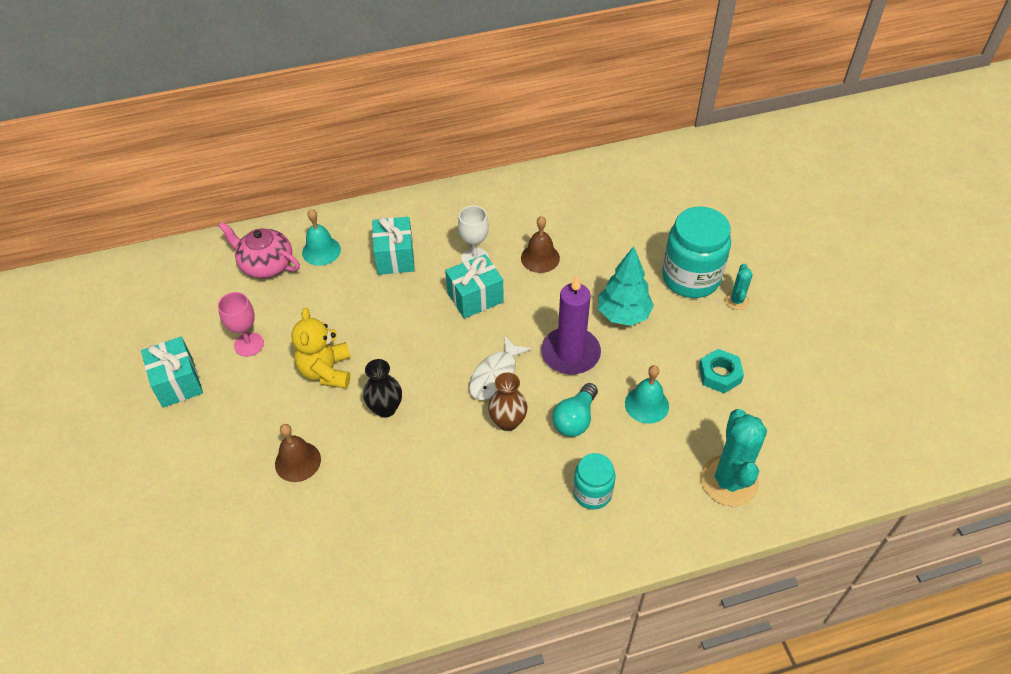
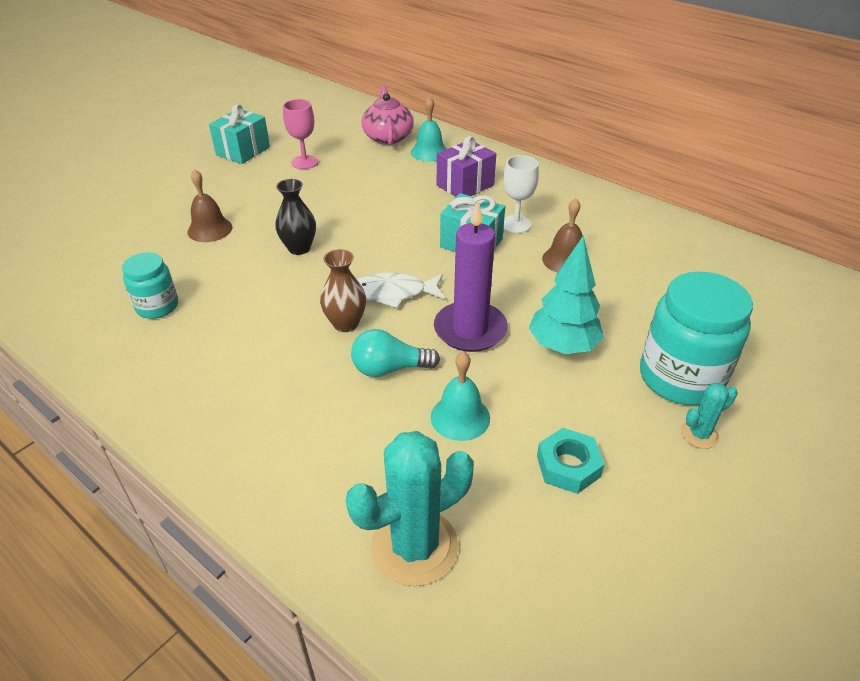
camera: 55 degrees right, 10 degrees down
yellow teddy bear [291,308,351,388] -> none
turquoise gift [372,217,415,275] -> purple gift [437,136,496,197]
turquoise jar [573,453,616,510] -> turquoise jar moved to [122,252,178,319]

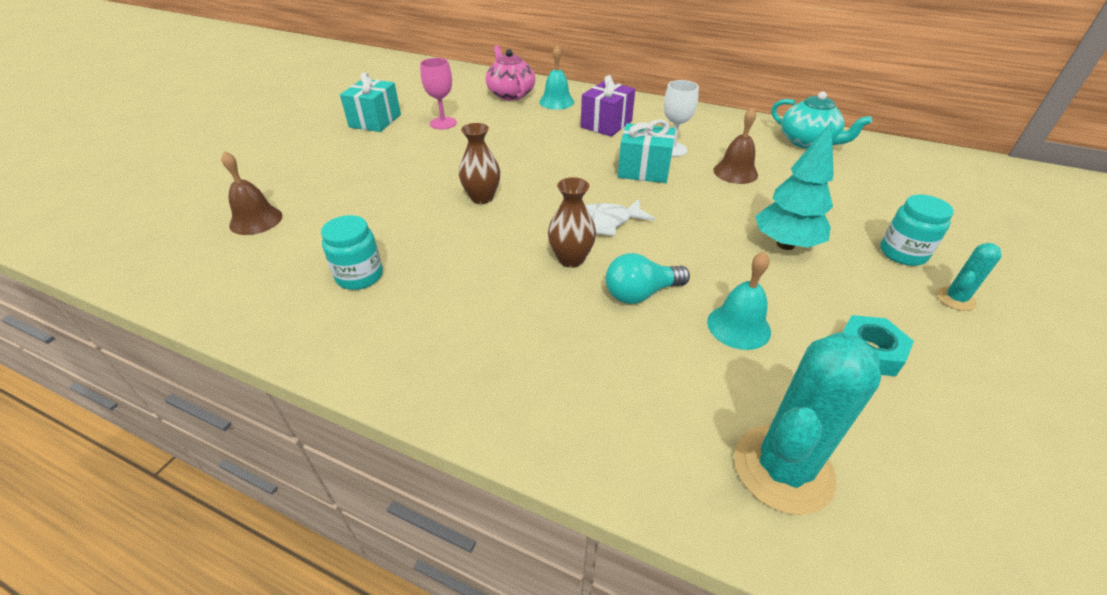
camera: 15 degrees left, 0 degrees up
brown bell [188,169,232,242] -> brown bell moved to [221,151,282,235]
black vase [275,179,316,255] -> brown vase [459,123,500,204]
purple candle [434,200,508,352] -> none
turquoise jar [640,272,753,405] -> turquoise jar [880,194,954,266], size x0.57
none -> turquoise teapot [772,91,872,149]

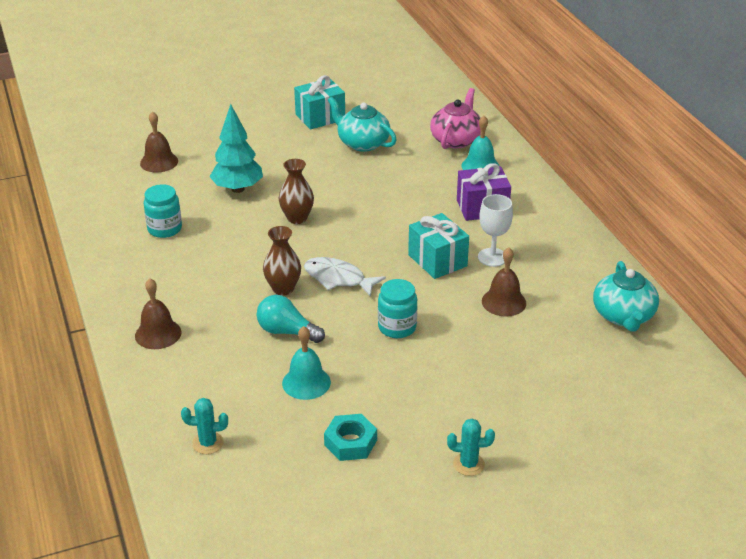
camera: 45 degrees right, 5 degrees down
pink goblet [420,58,457,129] -> turquoise teapot [328,97,397,152]
turquoise cactus [734,332,881,515] -> turquoise cactus [181,398,228,454], size x0.49
turquoise tree [755,121,834,250] -> turquoise tree moved to [210,104,263,193]
turquoise jar [880,194,954,266] -> turquoise jar moved to [378,279,417,338]
none -> brown bell [135,278,181,349]

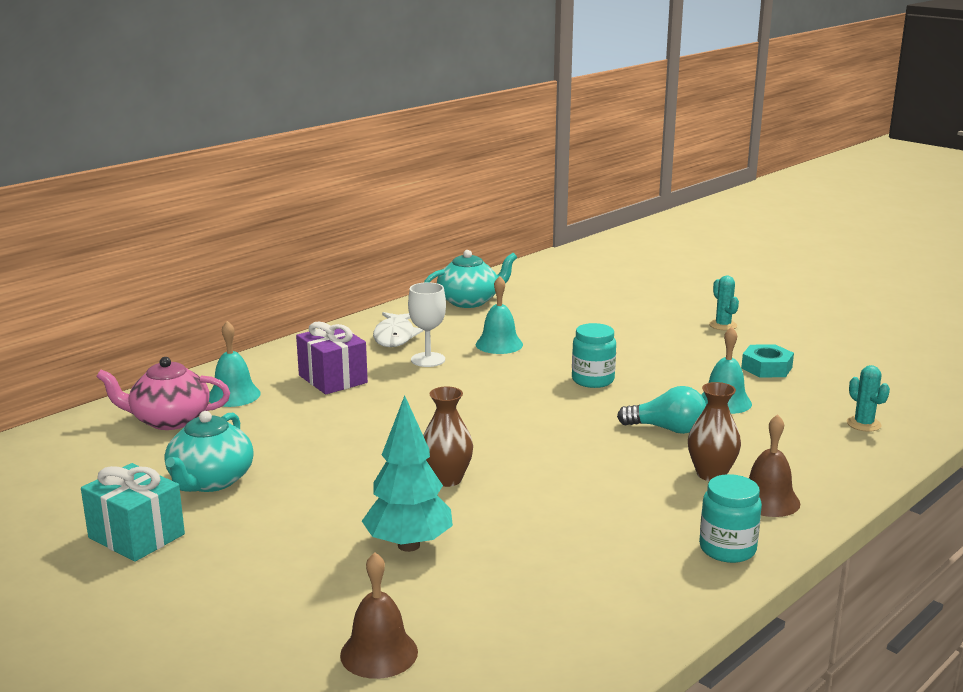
camera: 115 degrees left, 15 degrees down
turquoise jar [144,184,182,238] -> turquoise jar moved to [699,474,762,563]
turquoise light bulb [257,295,325,343] -> turquoise light bulb turned 75 degrees counterclockwise [617,386,706,434]
brown vase [263,226,301,296] -> brown vase moved to [688,382,741,481]
white fish [304,257,386,297] -> white fish moved to [373,312,423,347]
turquoise gift [408,213,469,279] -> none
brown bell [482,247,526,317] -> turquoise bell [476,276,523,354]

